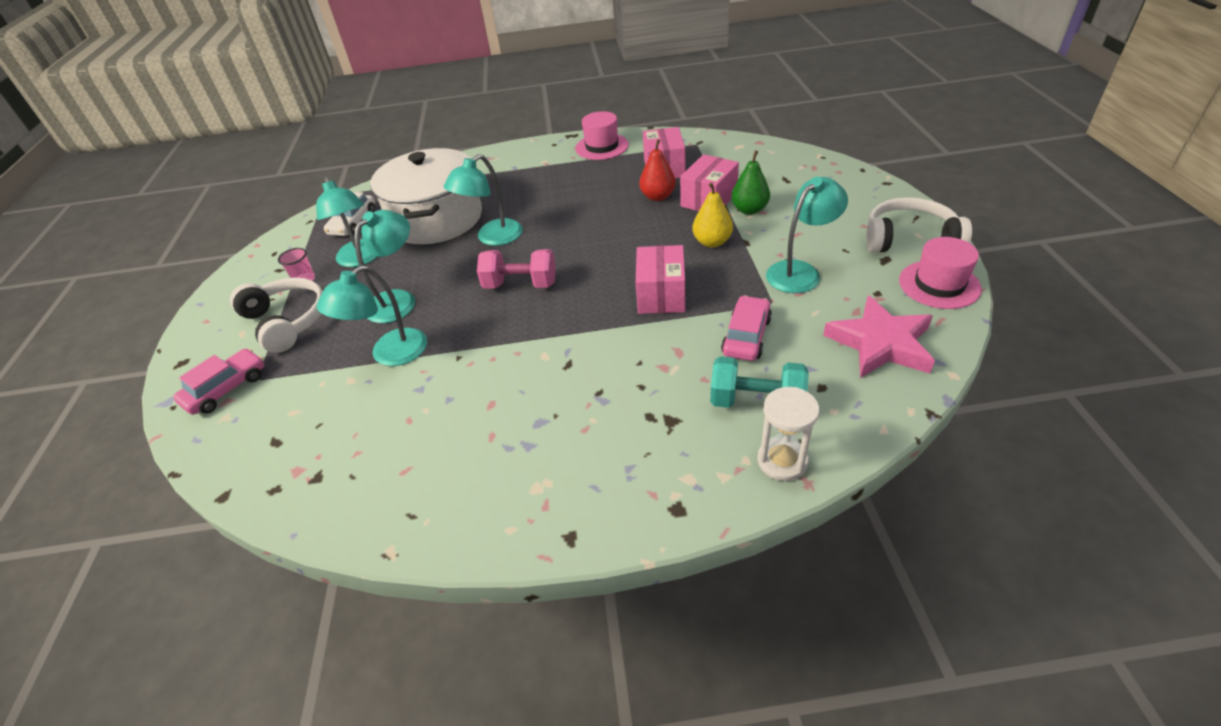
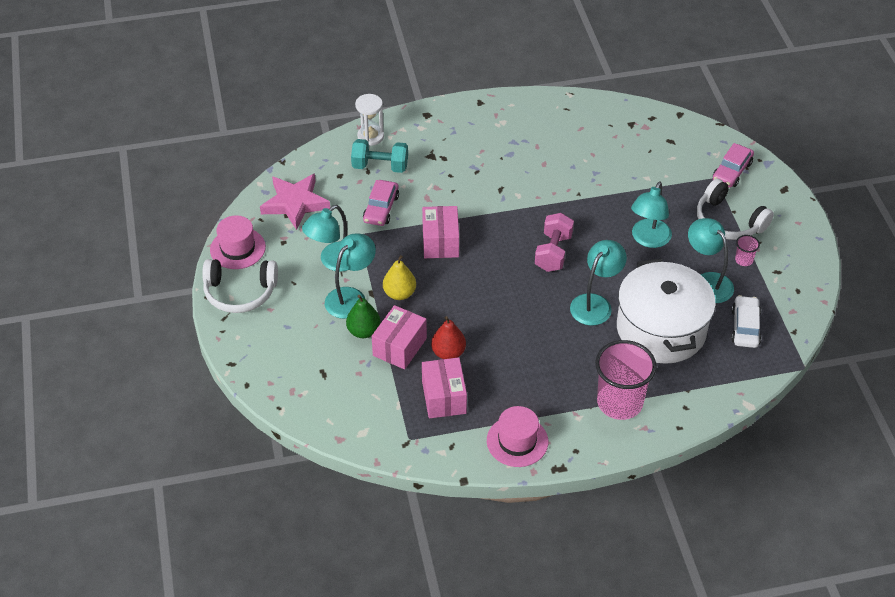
camera: 170 degrees right, 5 degrees up
turquoise lamp [317,266,427,366] -> turquoise lamp moved to [325,234,376,319]
pink dumbbell [477,249,556,288] -> pink dumbbell turned 75 degrees counterclockwise [535,213,574,272]
none -> pink cup [595,340,656,420]

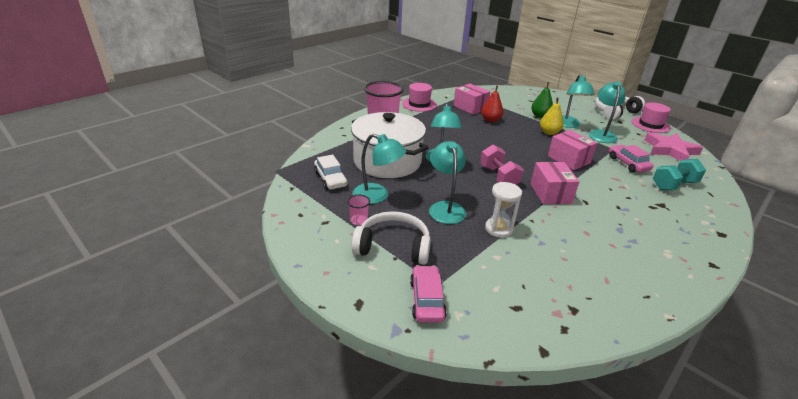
camera: 145 degrees right, 15 degrees down
white hourglass [355,94,384,146] -> white hourglass moved to [485,182,522,238]
pink box [372,305,427,369] -> pink box moved to [530,162,579,204]

